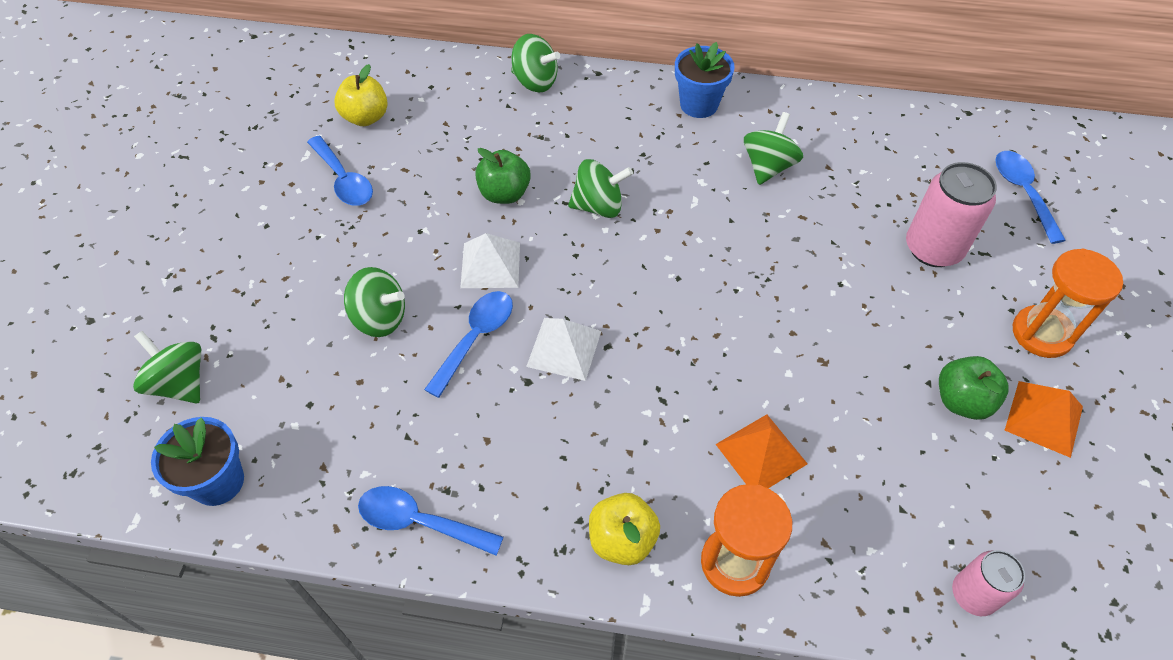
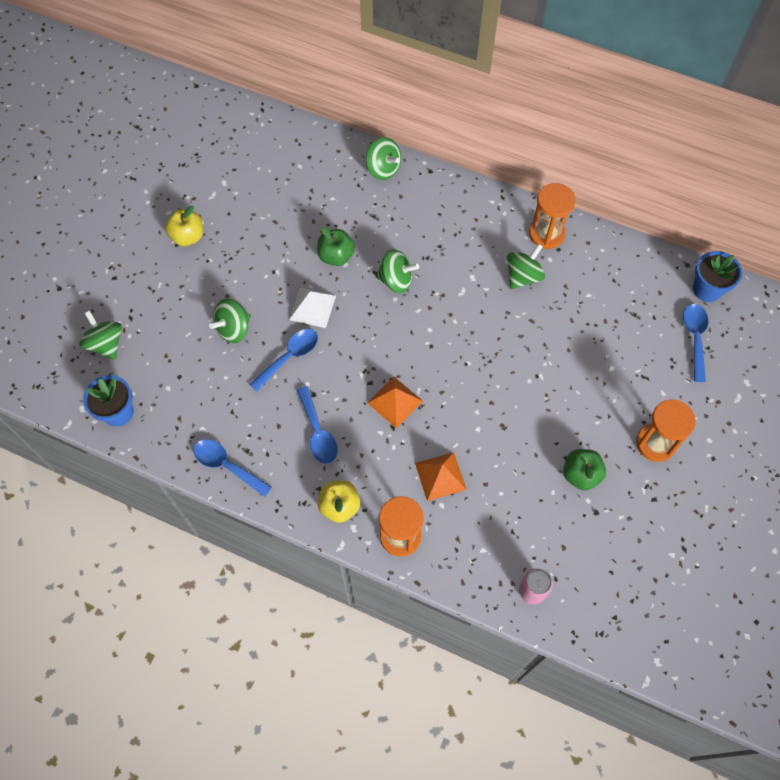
camera: 15 degrees right, 10 degrees up
blue spoon [307,136,373,206] -> blue spoon moved to [297,386,338,464]
yellow apple [334,64,388,126] -> yellow apple moved to [165,206,203,246]
green spinning top [344,267,405,337] -> green spinning top turned 105 degrees clockwise [209,298,251,343]
white pyramid [526,318,601,381] -> none
blue flower pot [675,42,735,118] -> blue flower pot moved to [693,251,742,302]
pink can [906,162,997,267] -> none
orange pyramid [1004,381,1083,458] -> orange pyramid moved to [367,377,423,428]
none -> orange hourglass [529,183,576,249]

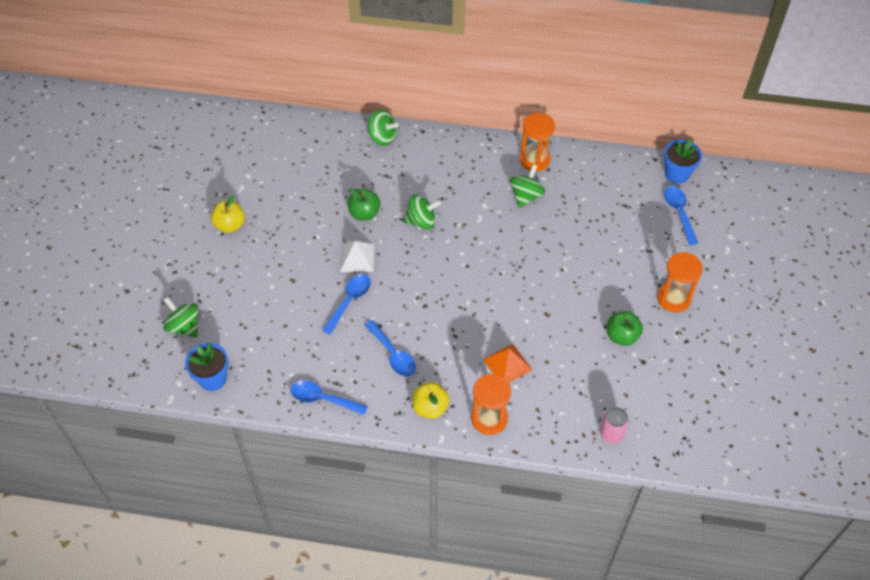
camera: 15 degrees left, 10 degrees down
green spinning top [209,298,251,343] -> none
orange pyramid [367,377,423,428] -> none

